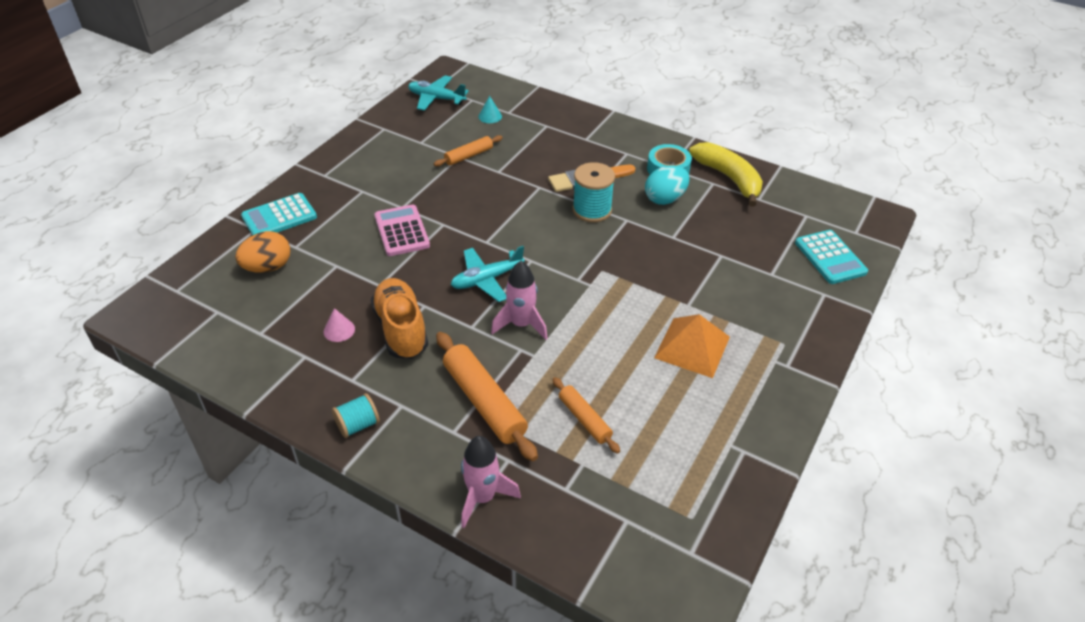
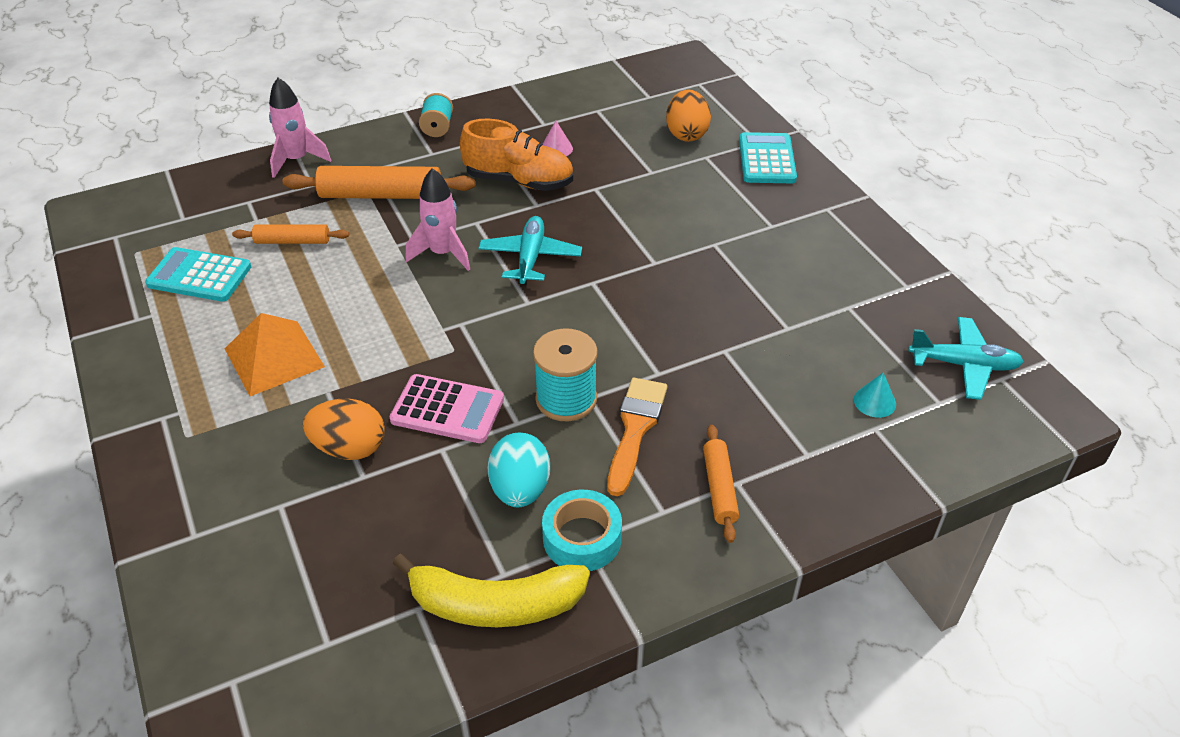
camera: 125 degrees right, 0 degrees up
pink calculator [375,205,430,256] -> pink calculator moved to [389,374,504,443]
turquoise plane [408,75,469,111] -> turquoise plane turned 45 degrees clockwise [908,317,1024,400]
orange rolling pin [434,135,503,167] -> orange rolling pin moved to [703,425,739,543]
turquoise calculator [795,230,868,284] -> turquoise calculator moved to [145,247,251,302]
none -> orange egg [303,399,385,460]

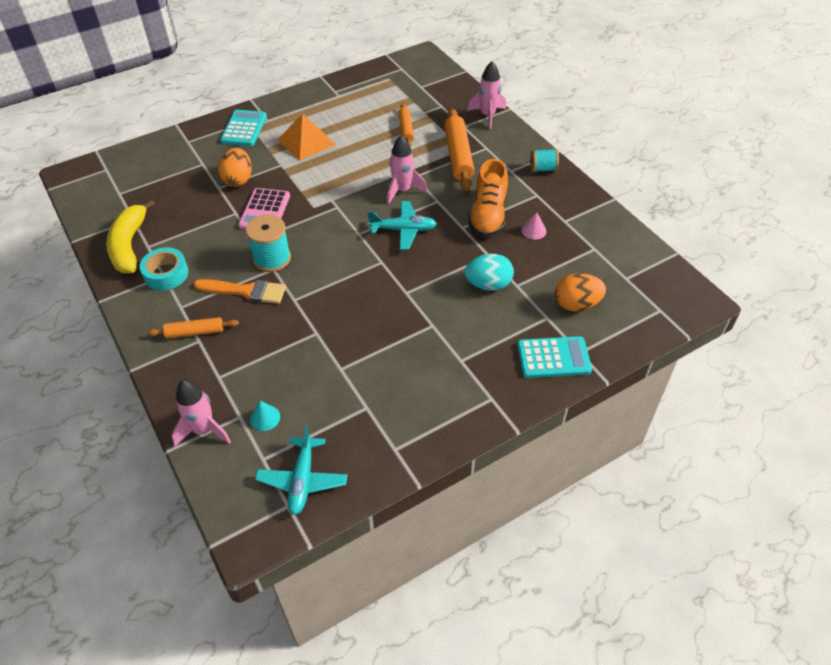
camera: 85 degrees right, 5 degrees up
turquoise calculator [145,247,251,302] -> turquoise calculator moved to [220,110,267,146]
turquoise egg [487,433,550,507] -> turquoise egg moved to [465,254,514,291]
none -> pink rocket [171,379,231,446]

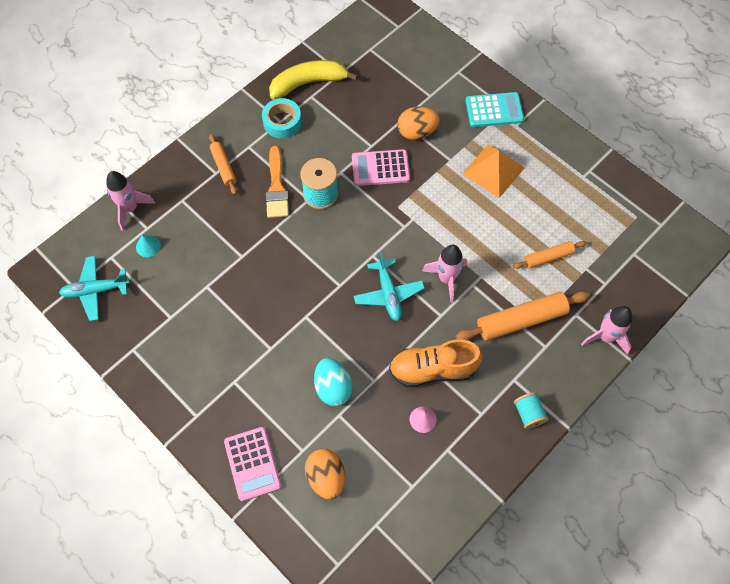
camera: 75 degrees right, 15 degrees up
turquoise calculator [517,336,592,378] -> pink calculator [224,427,281,501]

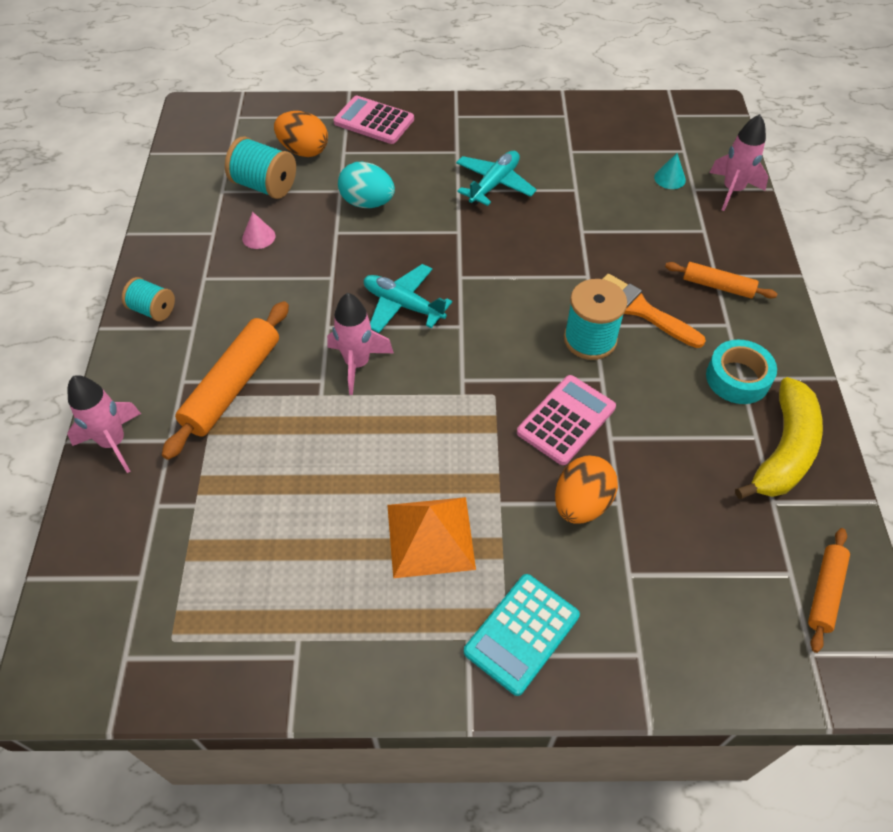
camera: 135 degrees right, 10 degrees down
turquoise plane [59,256,130,321] -> turquoise plane moved to [456,151,537,206]
orange shoe [389,340,482,387] -> none
orange rolling pin [513,241,587,269] -> orange rolling pin moved to [808,528,850,653]
none -> turquoise spool [225,136,296,199]

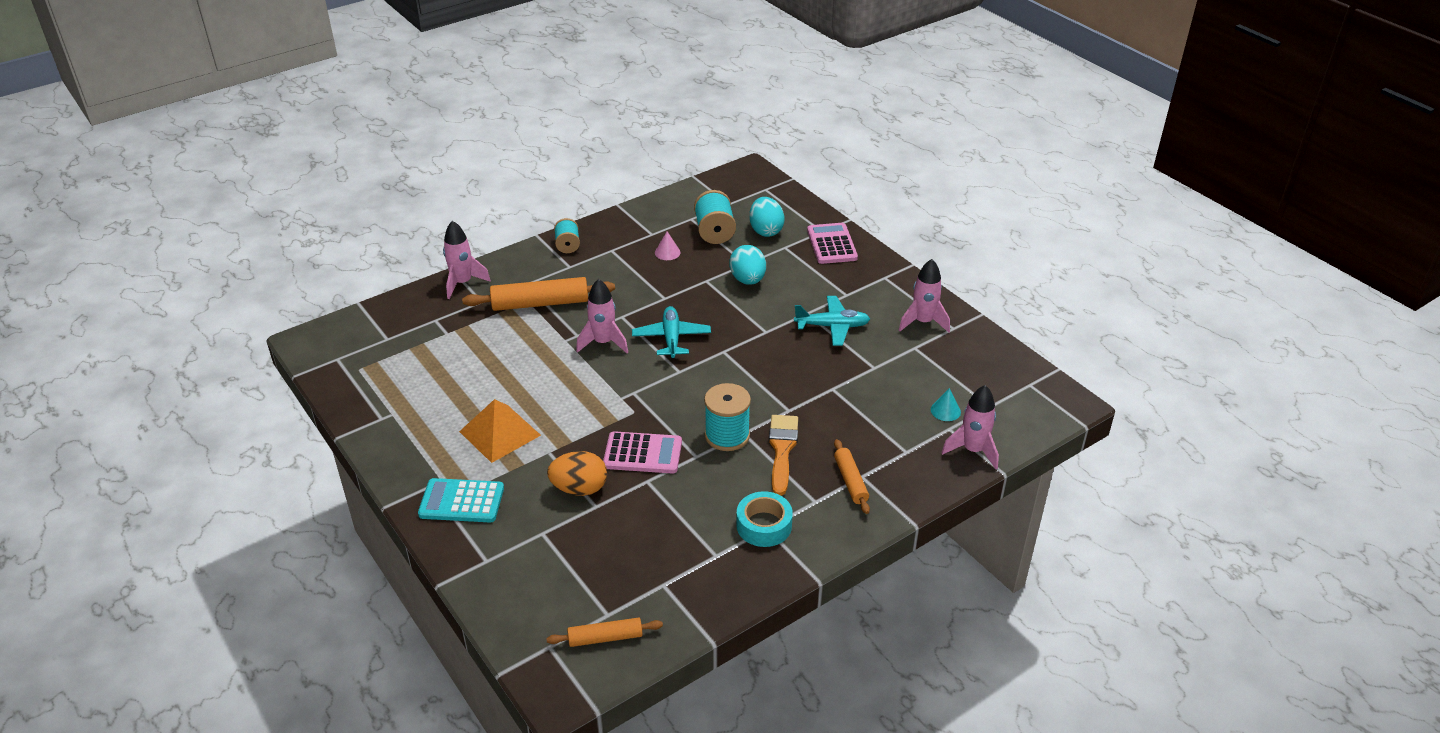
camera: 55 degrees right, 15 degrees down
orange egg [274,111,328,157] -> turquoise egg [749,197,785,237]
yellow banana [735,377,823,499] -> none
none -> pink rocket [899,259,950,333]

